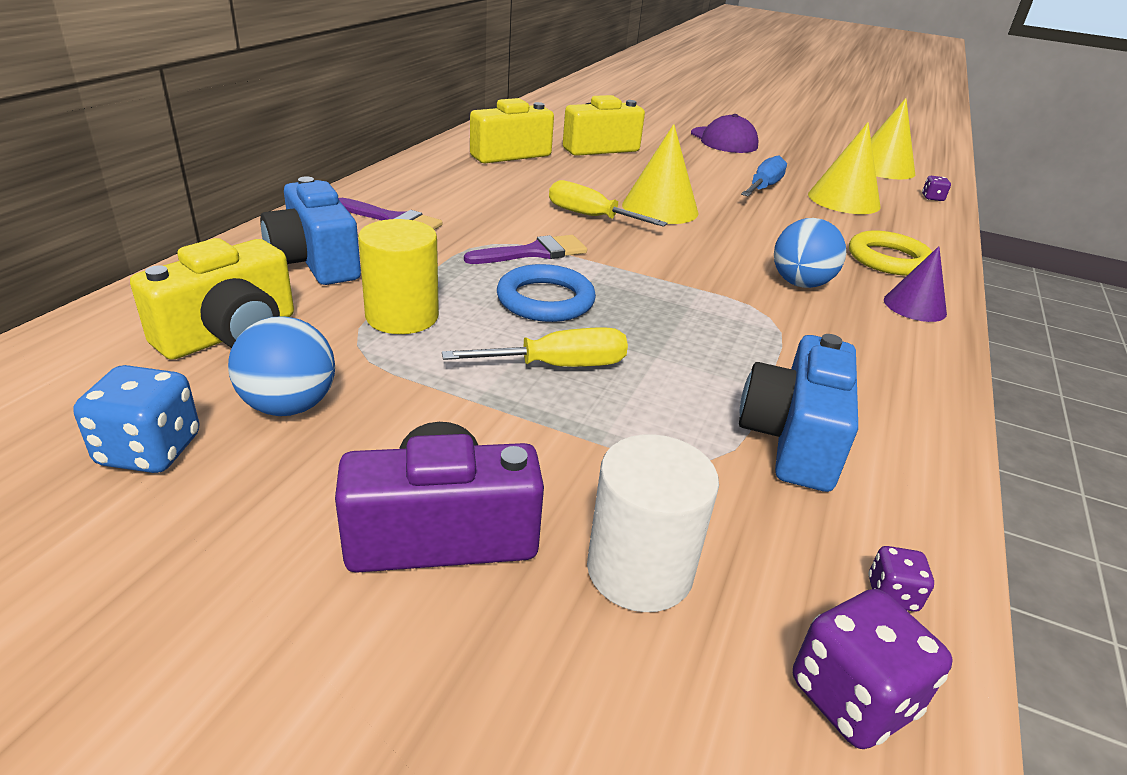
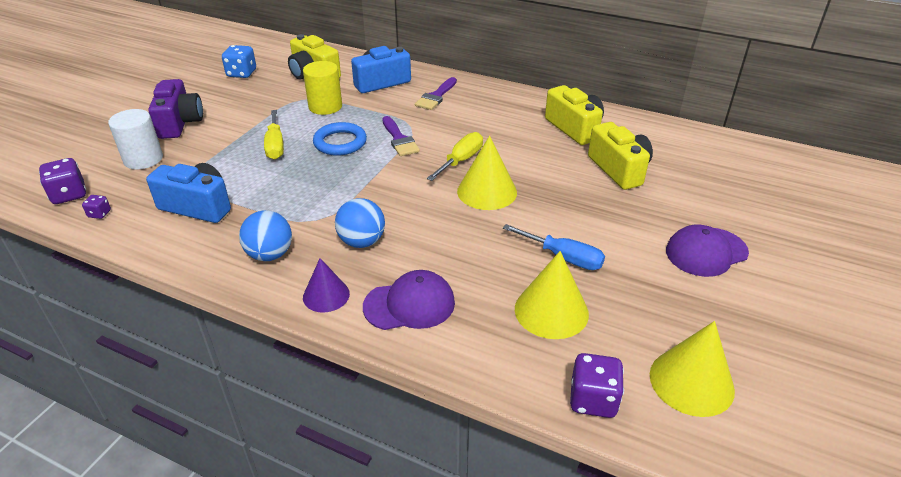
camera: 95 degrees right, 5 degrees up
blue ball [228,316,335,416] -> blue ball moved to [239,210,292,261]
yellow ring [849,231,932,276] -> purple cap [363,270,455,330]
purple dice [922,176,951,201] -> purple dice [570,353,624,418], size x1.89

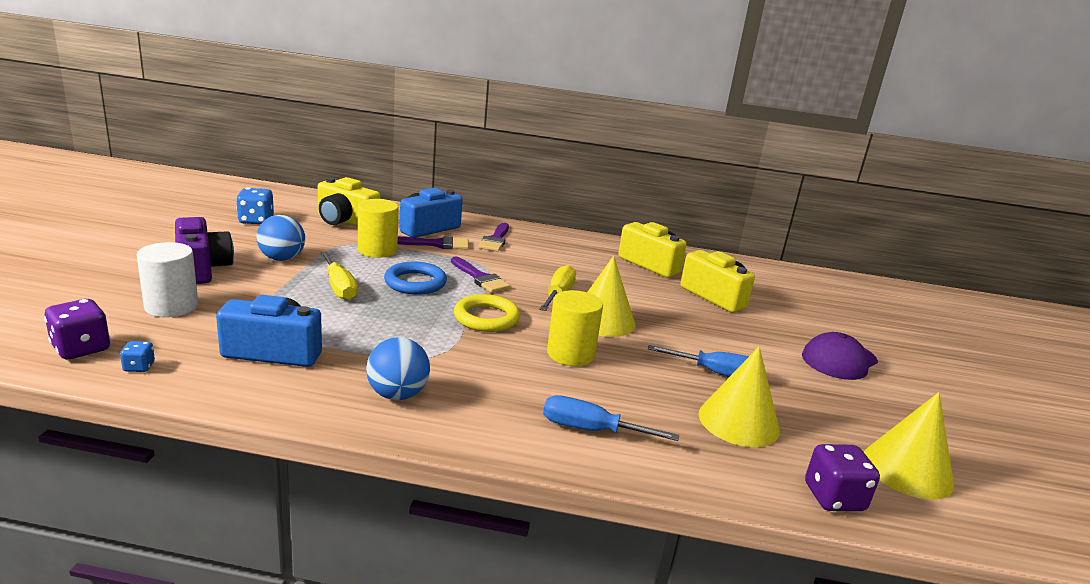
camera: 20 degrees left, 15 degrees down
purple dice [82,195,111,219] -> blue dice [120,341,155,372]
purple cone [303,258,350,313] -> none
blue ball [335,198,385,248] -> blue ball moved to [256,215,305,261]
purple cap [363,270,455,330] -> blue screwdriver [543,395,679,441]
none -> purple brush [398,236,469,250]
none -> yellow ring [454,294,520,332]
none -> yellow cylinder [547,290,603,366]

